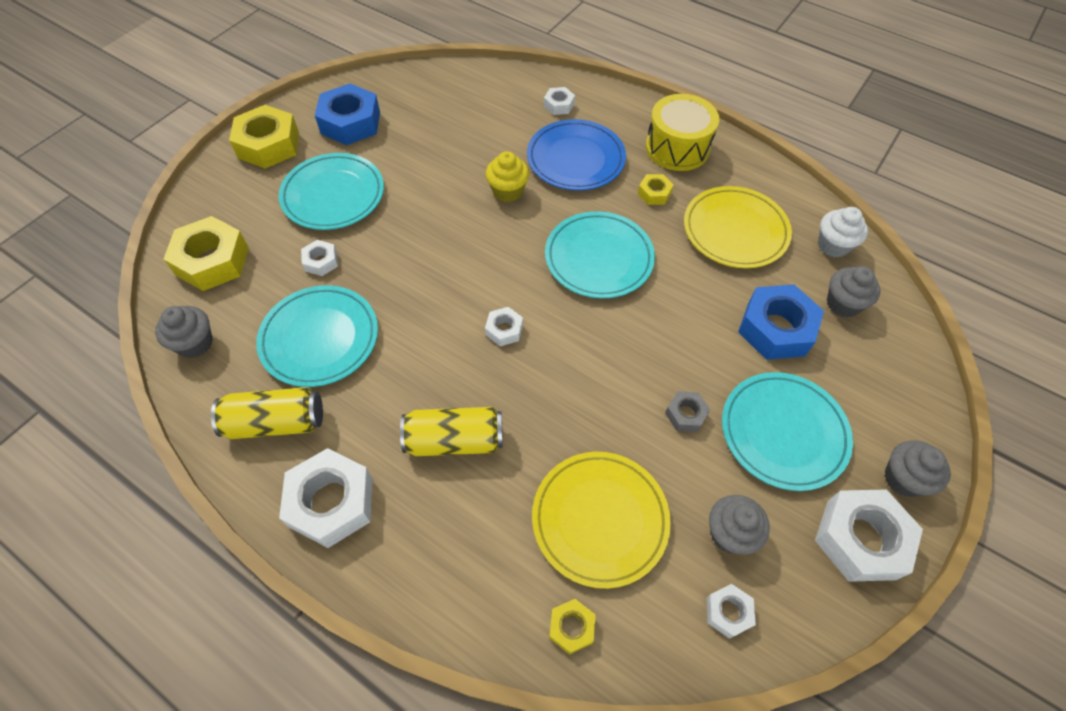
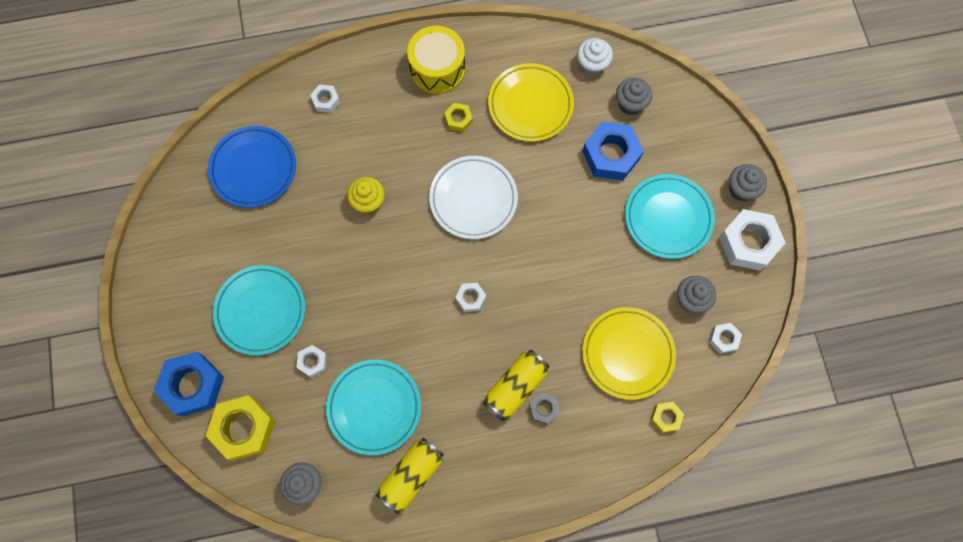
camera: 45 degrees left, 15 degrees up
yellow nut [229,105,299,169] -> none
white nut [279,448,373,548] -> none
blue nut [315,83,380,145] -> blue nut moved to [154,352,224,416]
blue plate [527,119,626,191] -> blue plate moved to [208,126,296,208]
turquoise plate [545,211,655,299] -> white plate [429,156,518,239]
grey nut [665,391,711,432] -> grey nut moved to [529,392,560,425]

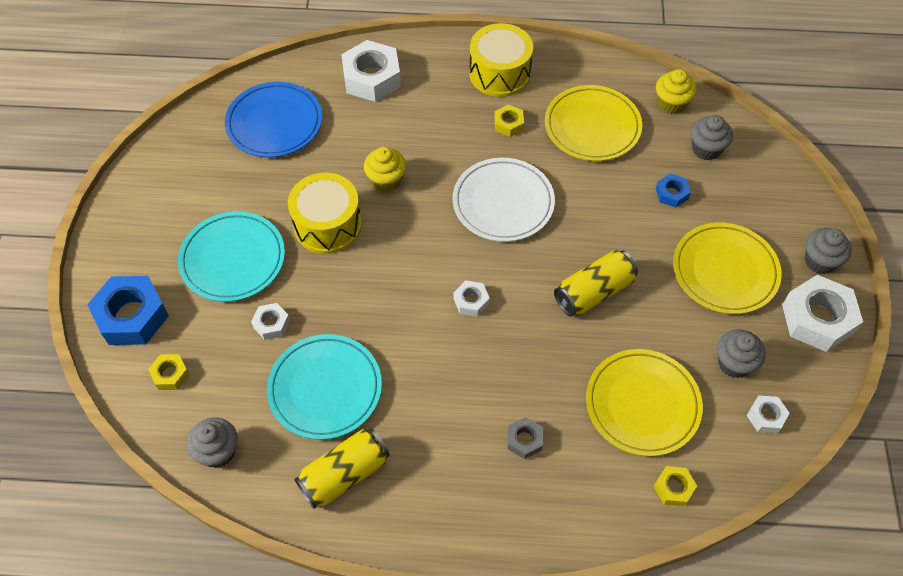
camera: 15 degrees right, 15 degrees down
yellow nut [206,395,275,461] -> yellow nut [148,354,189,390], size x0.50
white nut [310,84,340,113] -> white nut [341,40,401,102], size x2.00
yellow can [483,350,549,421] -> yellow can moved to [554,250,638,317]
white cupcake [577,38,613,76] -> yellow cupcake [656,69,696,114]
blue nut [582,122,644,180] -> blue nut [656,173,691,208], size x0.50
turquoise plate [625,174,715,259] -> yellow plate [673,223,781,314]
none -> yellow drum [288,172,362,254]

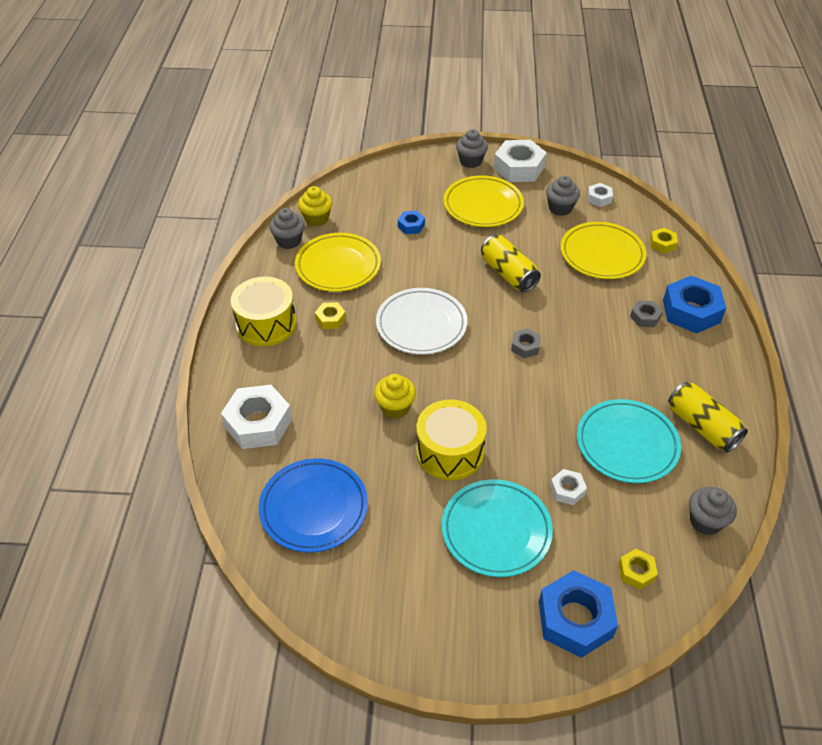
camera: 90 degrees left, 10 degrees down
white nut [453,280,490,316] -> grey nut [511,328,541,358]
grey cupcake [691,115,733,160] -> grey cupcake moved to [269,208,305,249]
none -> blue nut [663,276,726,333]

